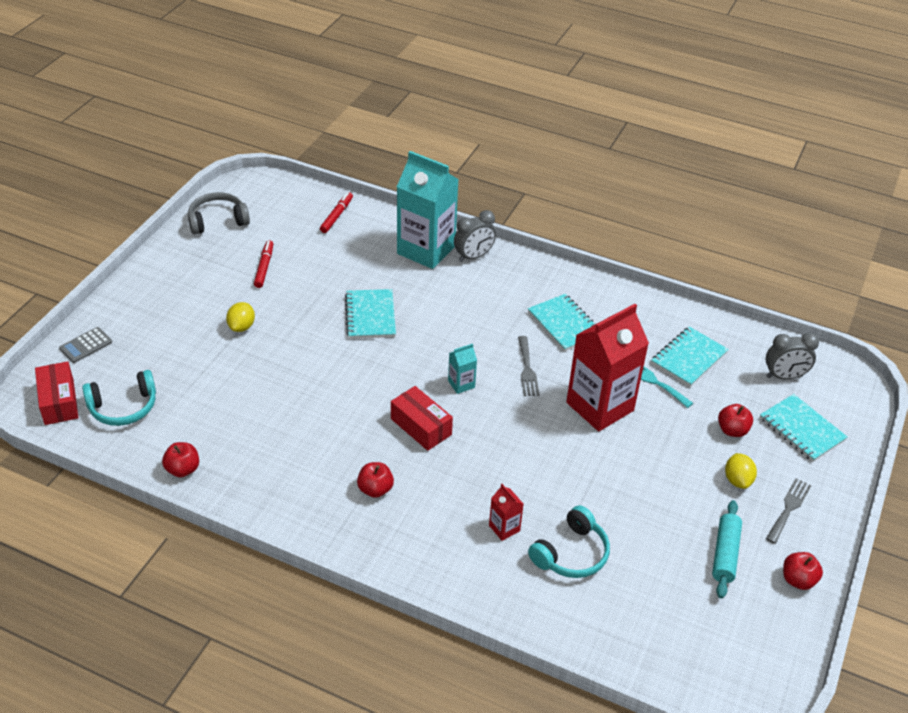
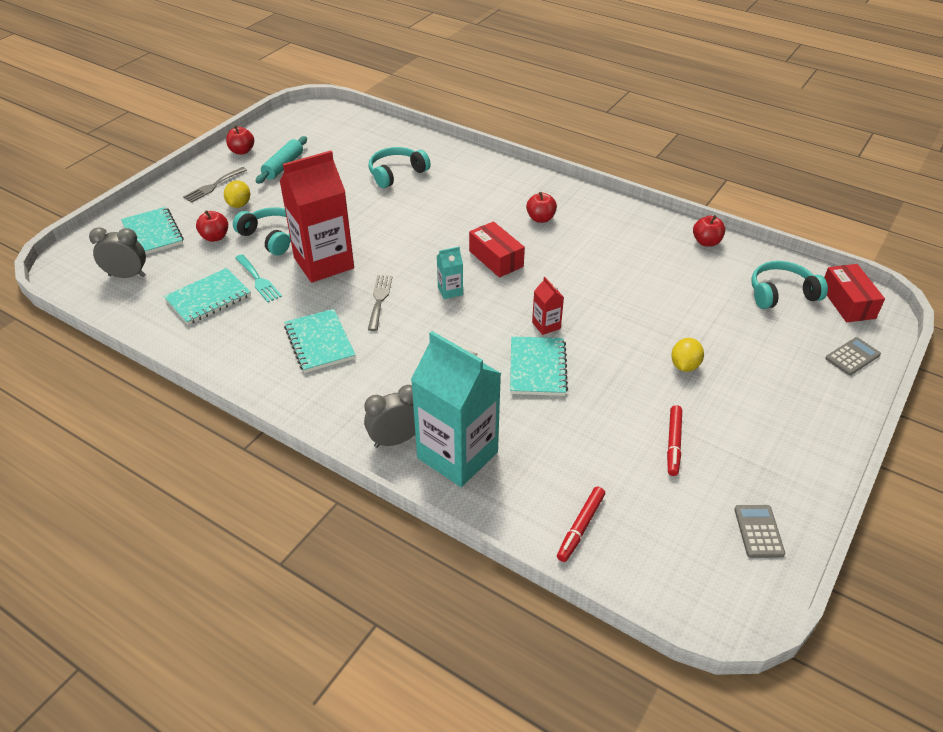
camera: 170 degrees left, 0 degrees up
grey headphones [188,192,250,235] -> grey calculator [734,505,785,558]
red carton [489,484,524,541] -> red carton moved to [532,277,564,335]
none -> turquoise headphones [233,207,291,256]

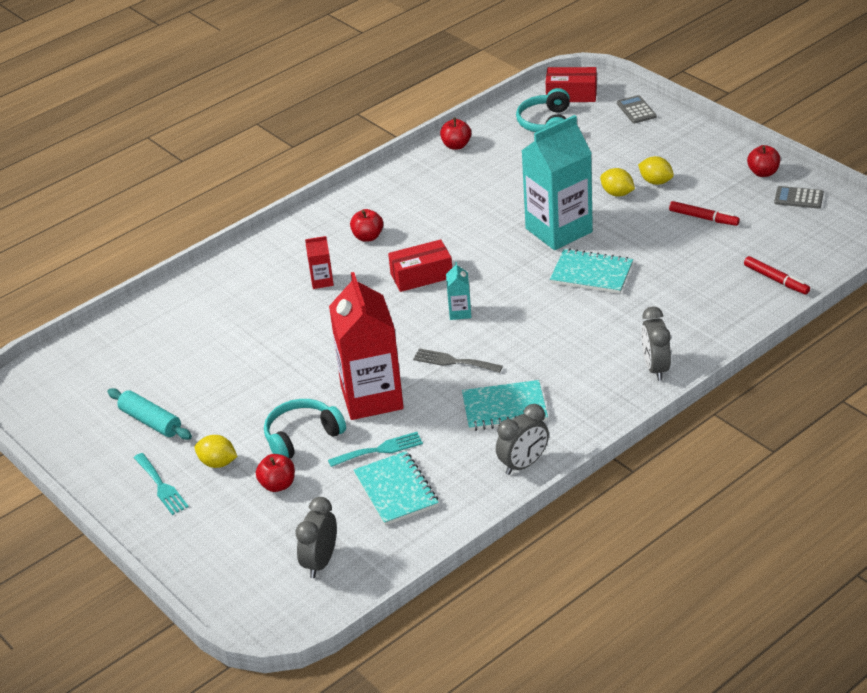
camera: 70 degrees left, 5 degrees down
turquoise notebook [121,207,184,254] -> none
grey fork [183,167,247,203] -> turquoise fork [134,453,189,515]
red apple [226,125,254,154] -> red apple moved to [747,145,780,177]
turquoise headphones [369,147,430,188] -> none
turquoise carton [411,331,501,487] -> turquoise carton moved to [521,115,593,250]
red carton [532,277,564,335] -> red carton moved to [305,236,334,289]
none -> grey clock [496,404,549,475]
none -> yellow lemon [638,156,674,185]

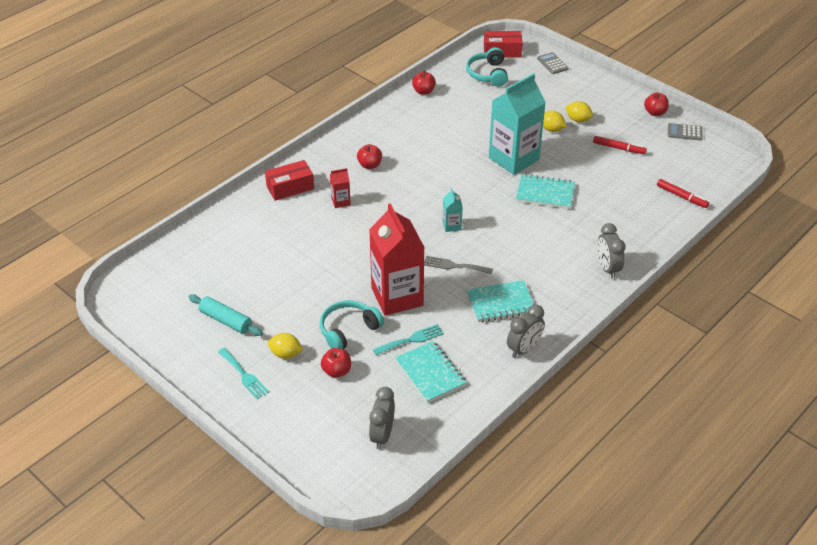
camera: 10 degrees left, 5 degrees up
red box [388,239,452,292] -> red box moved to [265,160,314,201]

